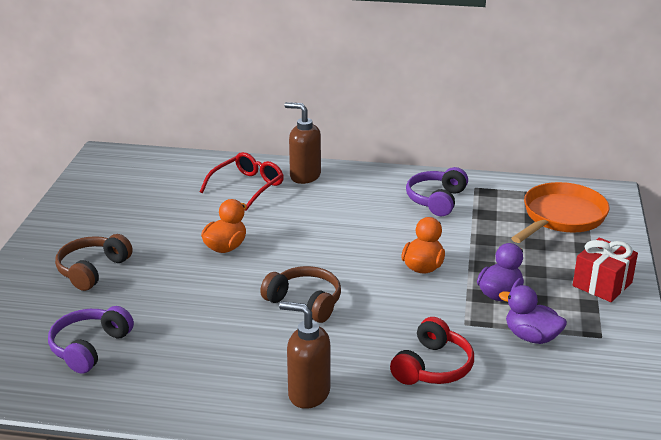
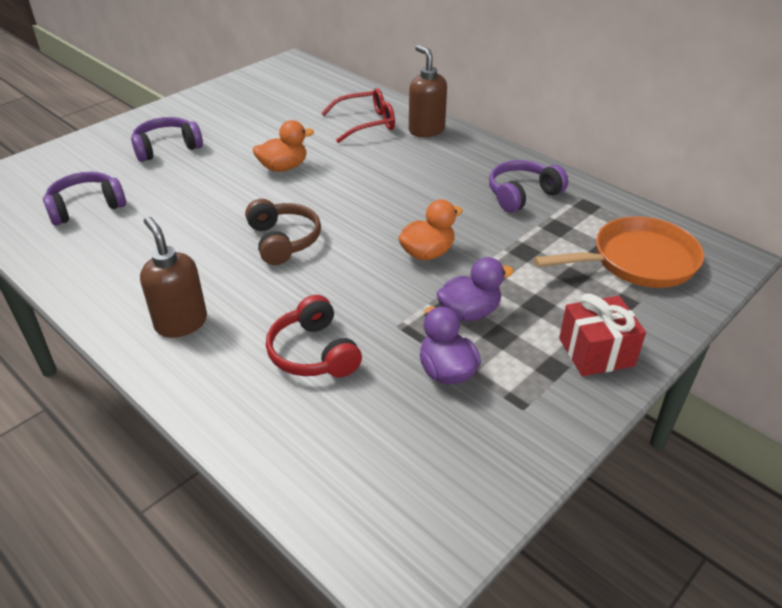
camera: 35 degrees right, 10 degrees up
brown headphones [55,234,133,291] -> purple headphones [131,117,203,162]
red headphones [390,317,474,385] -> red headphones turned 90 degrees clockwise [266,295,362,377]

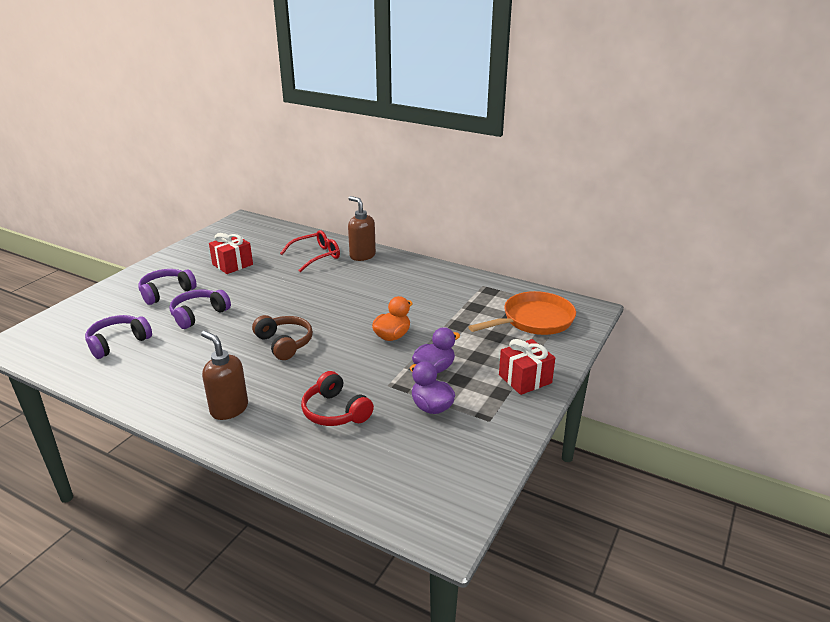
camera: 15 degrees left, 10 degrees down
orange duck [253,120,314,172] -> none
purple headphones [489,160,568,213] -> purple headphones moved to [169,289,231,329]
none -> red gift [209,233,253,274]

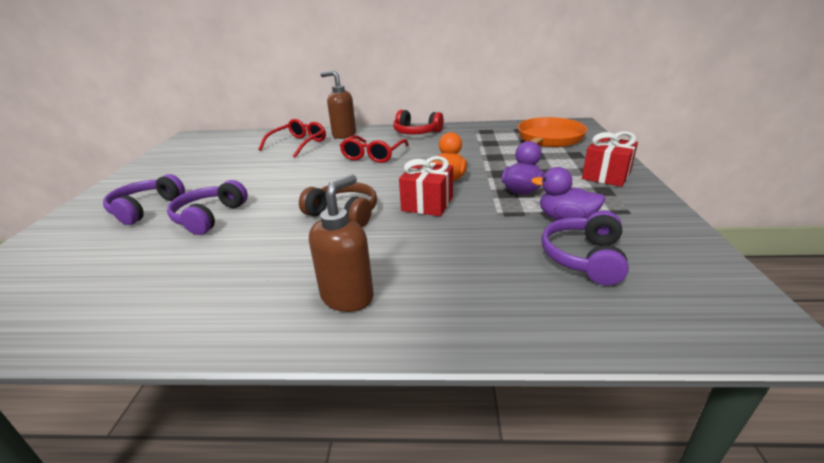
camera: 25 degrees left, 0 degrees up
purple headphones [85,315,152,359] -> purple headphones moved to [541,211,629,285]
brown soap dispenser [201,331,248,420] -> brown soap dispenser turned 105 degrees clockwise [309,174,374,312]
red gift [209,233,253,274] -> red gift moved to [399,156,453,216]
red headphones [301,371,374,426] -> red headphones moved to [393,110,444,134]
none -> red glasses [340,135,409,163]

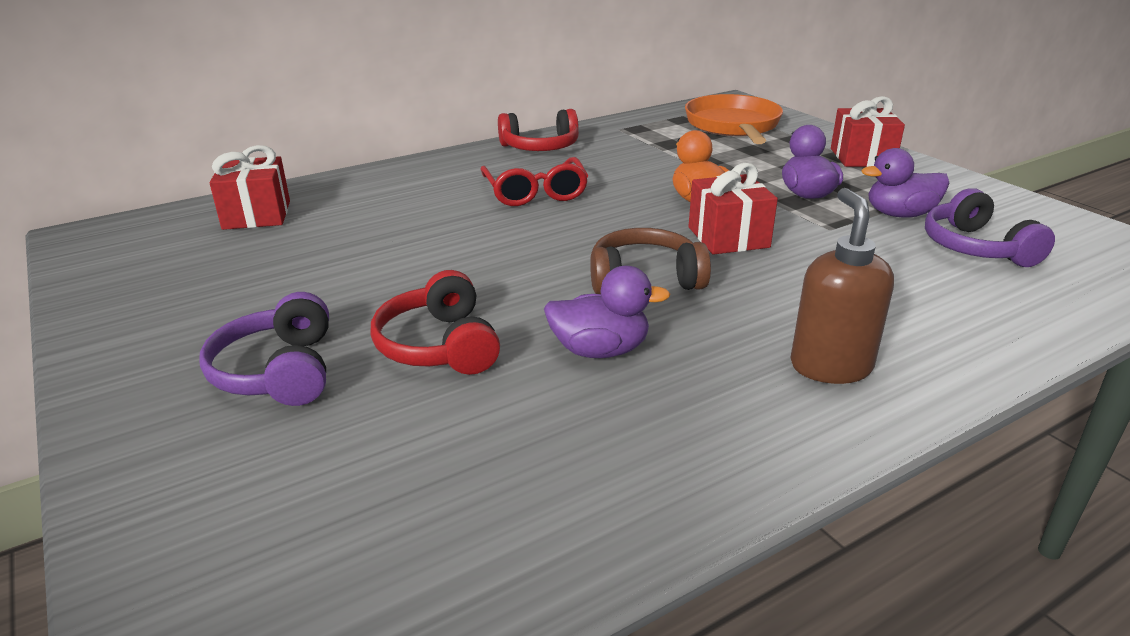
camera: 35 degrees left, 0 degrees up
purple headphones [167,180,248,235] -> red headphones [371,270,500,375]
red glasses [259,119,326,158] -> none
brown soap dispenser [320,70,356,139] -> none
none -> red gift [209,145,290,230]
none -> purple duck [544,266,670,358]

